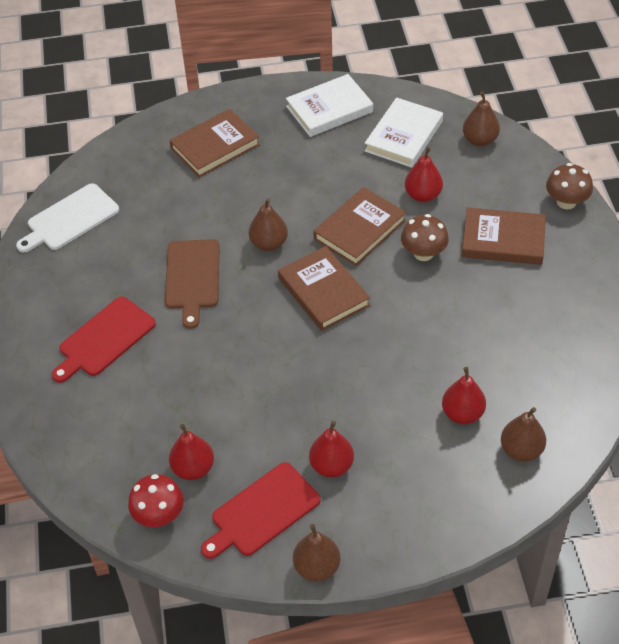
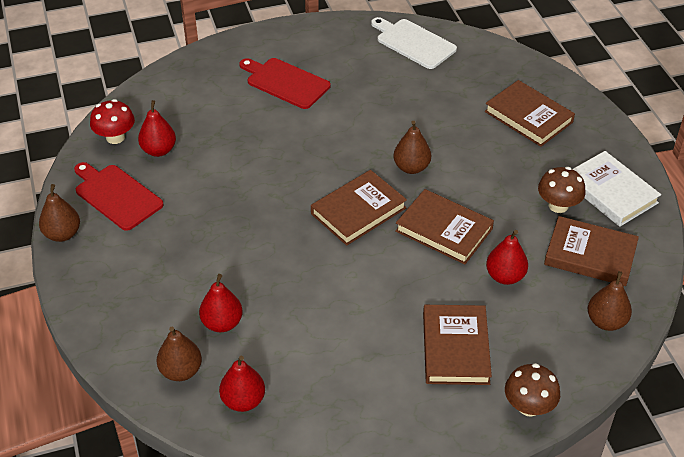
camera: 80 degrees right, 5 degrees down
brown cutting board [165,239,220,329] -> none
red pear [309,421,354,477] -> red pear moved to [219,356,265,412]
white book [365,97,443,168] -> brown book [544,216,639,286]
brown mushroom [401,214,449,261] -> brown mushroom moved to [538,167,586,213]

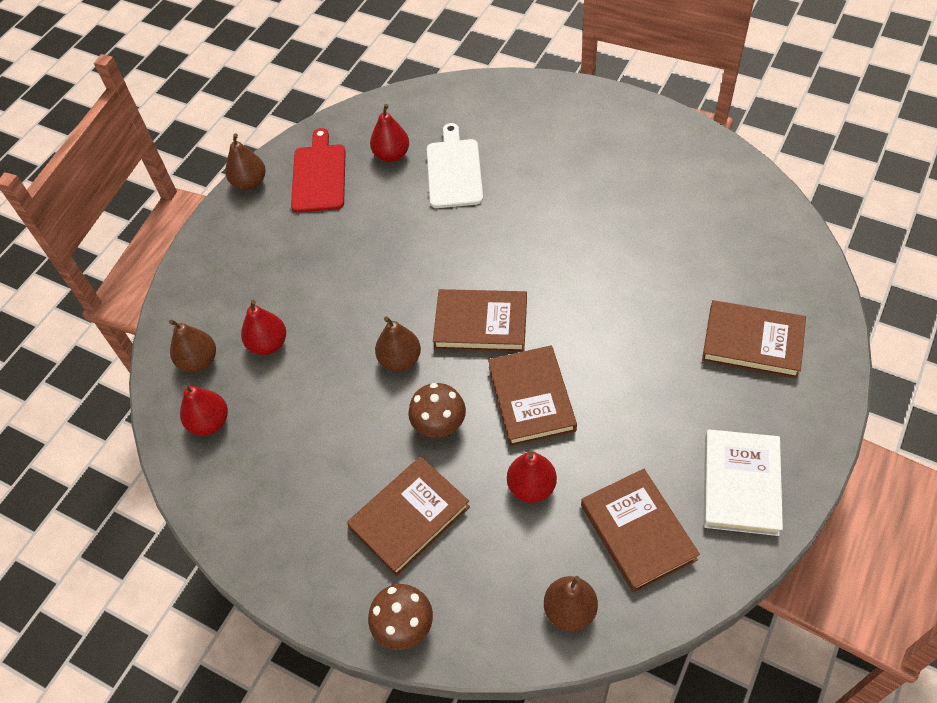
camera: 50 degrees right, 10 degrees up
red mushroom [90,99,135,144] -> none
red cutting board [239,58,331,109] -> none
white cutting board [371,17,457,69] -> white cutting board moved to [427,123,483,208]
brown pear [393,121,431,174] -> brown pear moved to [375,317,421,371]
brown book [485,80,575,147] -> brown book turned 75 degrees counterclockwise [702,300,806,379]
brown mushroom [538,167,586,213] -> brown mushroom moved to [408,383,466,437]

